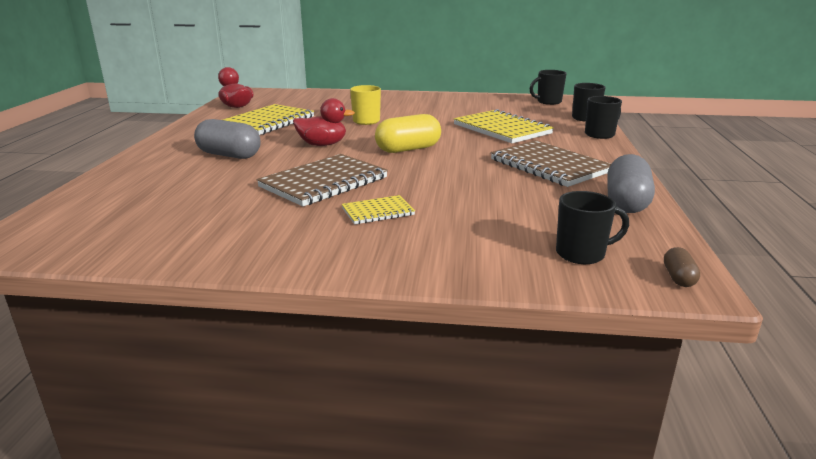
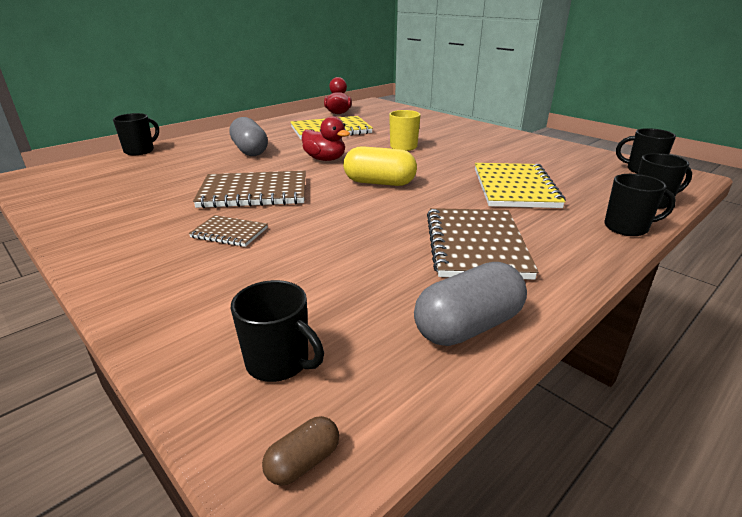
camera: 40 degrees right, 5 degrees up
yellow notebook [342,195,415,224] -> brown notebook [189,215,268,247]
none -> black mug [113,113,159,155]

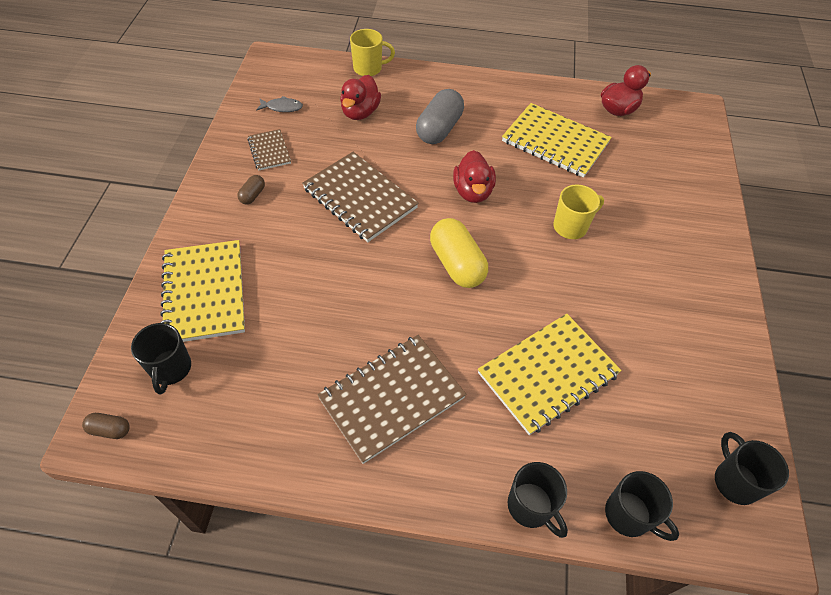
camera: 50 degrees right, 25 degrees up
black mug [113,113,159,155] -> yellow mug [350,29,395,76]
brown notebook [189,215,268,247] -> brown notebook moved to [247,129,291,171]
grey capsule [414,262,527,346] -> none
none -> yellow notebook [160,240,245,342]
none -> brown capsule [237,175,265,204]
none -> grey fish [256,96,303,112]
none -> red duck [340,75,381,120]

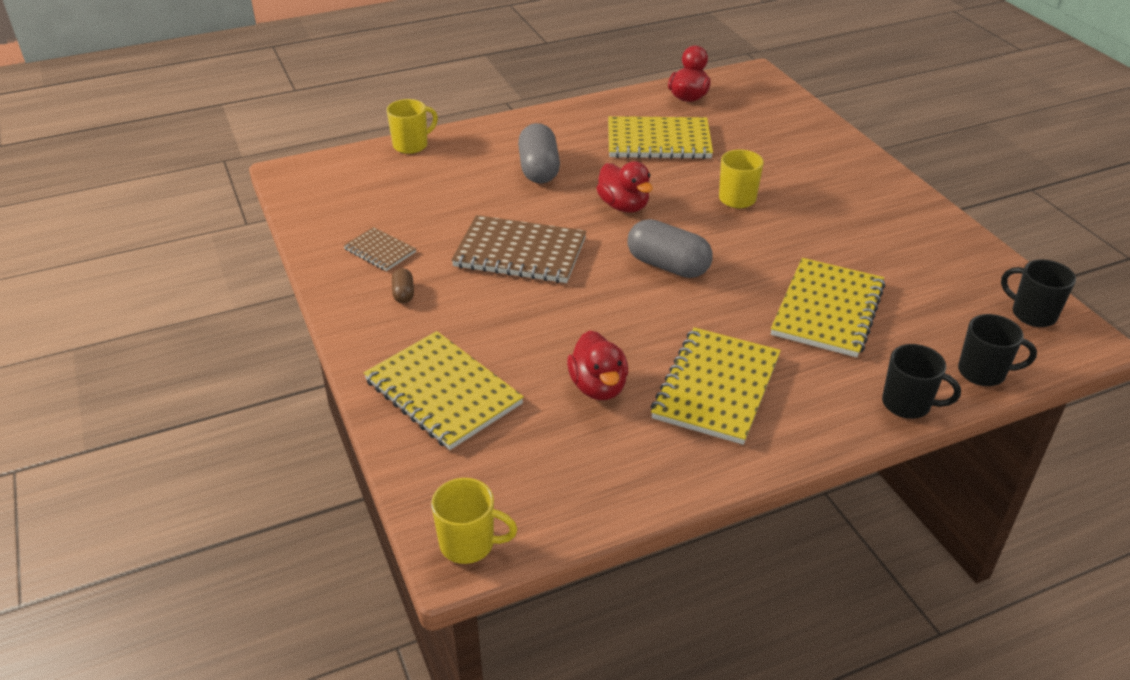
camera: 30 degrees left, 15 degrees down
brown capsule [82,413,130,439] -> yellow mug [431,478,517,564]
black mug [131,323,191,395] -> none
grey fish [256,96,303,112] -> none
brown notebook [317,335,467,464] -> yellow notebook [651,327,781,445]
red duck [340,75,381,120] -> red duck moved to [567,330,628,400]
yellow capsule [430,218,488,288] -> grey capsule [627,219,713,278]

